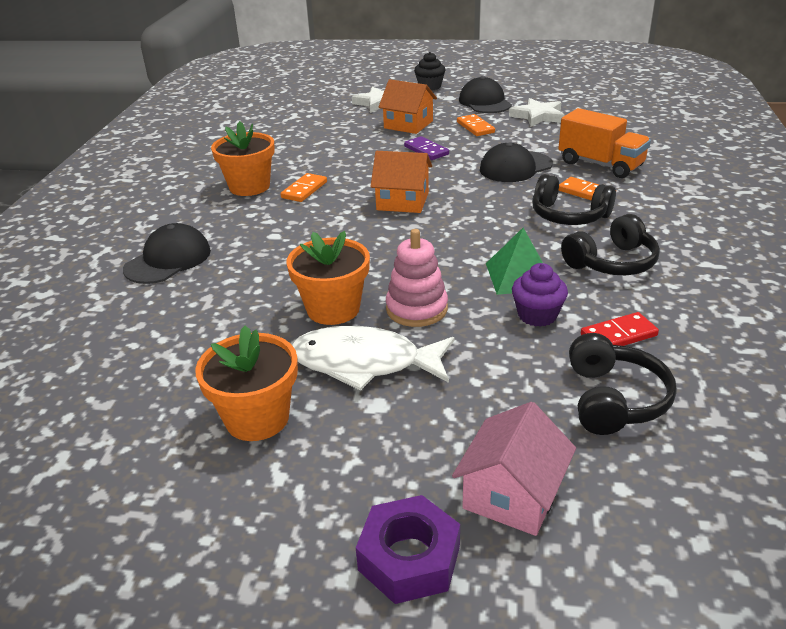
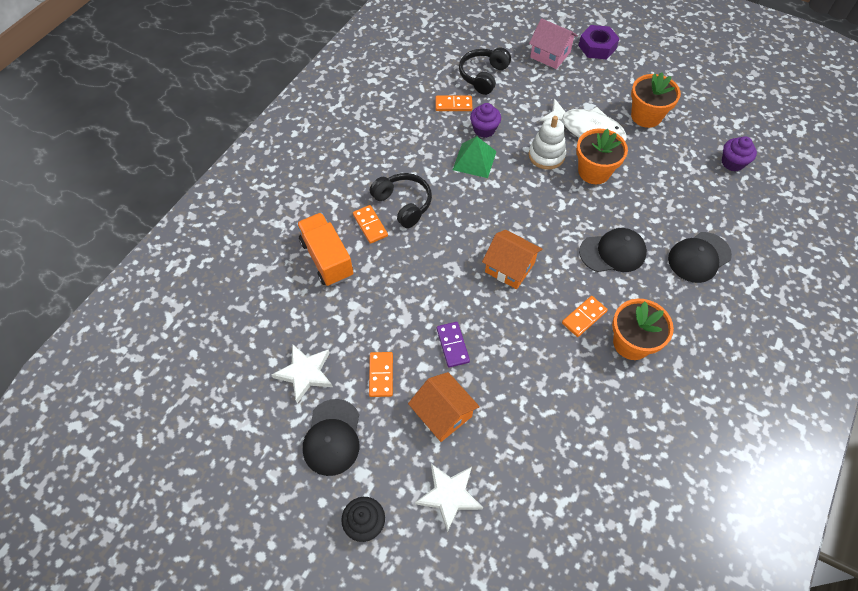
camera: 160 degrees left, 25 degrees up
pink stacking toy [386,229,448,327] -> white stacking toy [529,116,566,170]
pink house [452,402,576,536] -> pink house turned 75 degrees clockwise [529,18,578,69]
black cap [480,142,553,182] -> black cap moved to [579,228,647,272]
black headphones [561,214,660,275] -> none
red domino [581,312,659,346] -> orange domino [436,95,472,111]
none -> purple cupcake [722,136,757,171]

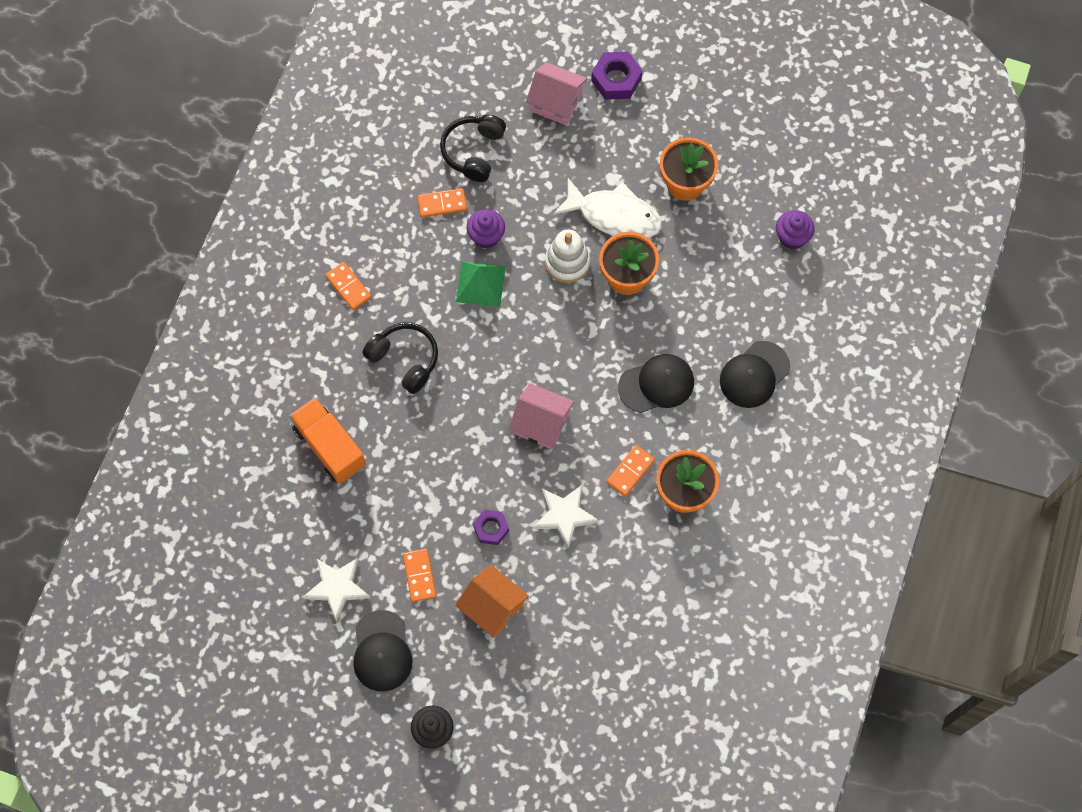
camera: 10 degrees left, 10 degrees up
orange domino [353,205,388,244] -> orange domino moved to [325,262,371,310]
white star [415,464,483,532] -> white star moved to [533,485,599,549]
purple domino [437,322,470,368] -> purple nut [473,510,509,545]
orange house [482,230,542,289] -> pink house [509,383,574,450]

